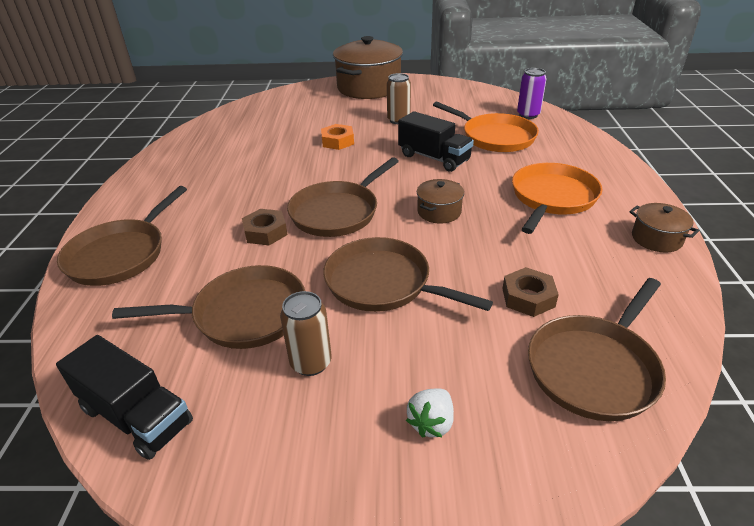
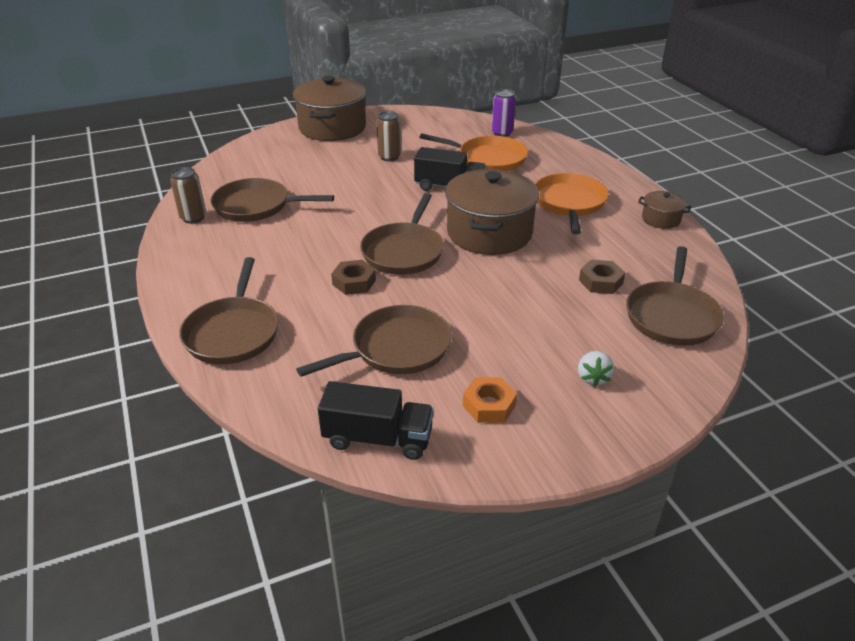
camera: 25 degrees left, 0 degrees up
brown can [280,291,332,376] -> brown can moved to [170,167,206,224]
orange nut [321,124,354,150] -> orange nut moved to [463,377,517,423]
brown pan [323,237,493,312] -> brown pan moved to [211,178,334,222]
brown pot [417,179,464,224] -> brown pot [445,169,539,255], size x2.18

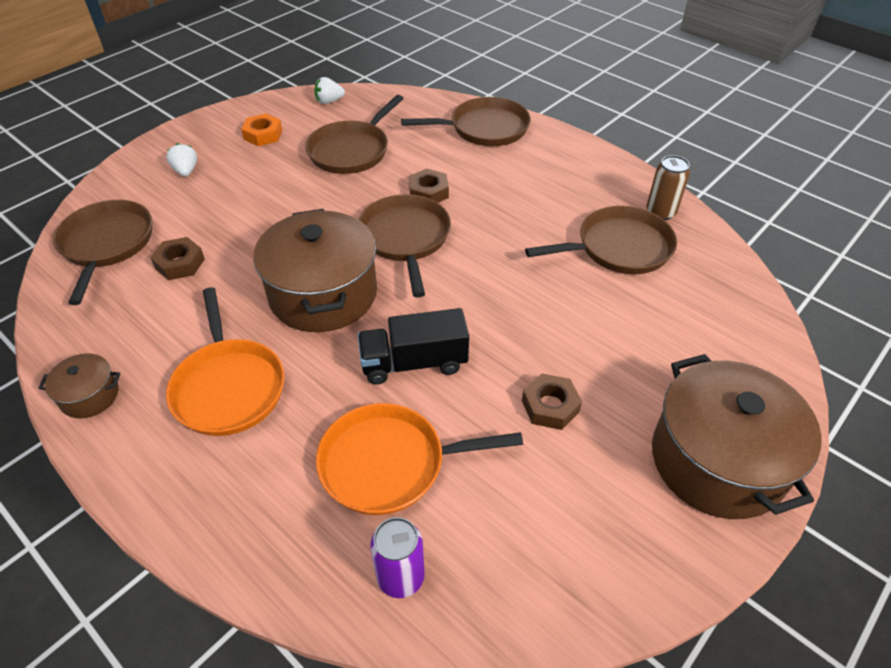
camera: 155 degrees right, 10 degrees up
brown pan [179,257,278,365] -> brown pan turned 105 degrees clockwise [401,97,531,146]
black truck [318,381,434,460] -> white strawberry [314,77,345,104]
brown can [376,111,401,161] -> brown nut [522,373,582,430]

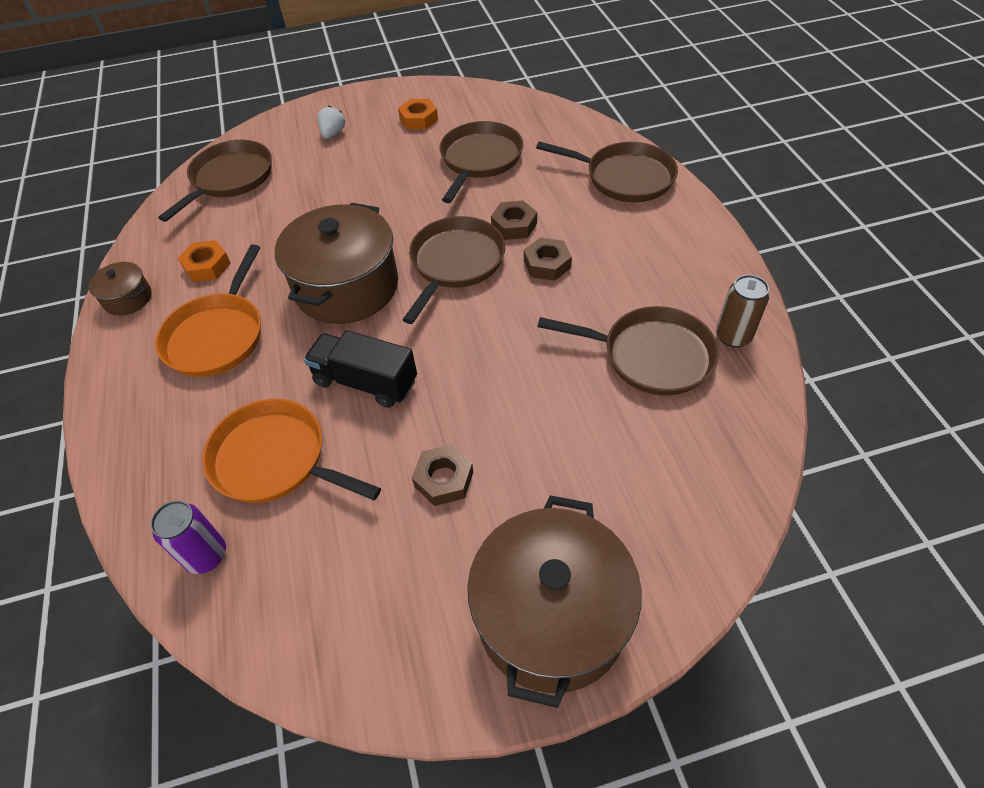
camera: 35 degrees right, 5 degrees up
brown nut [150,237,205,280] -> brown nut moved to [524,237,572,281]
brown pan [305,95,404,174] -> brown pan turned 135 degrees clockwise [439,121,523,203]
white strawberry [314,77,345,104] -> none
none -> orange nut [178,240,231,282]

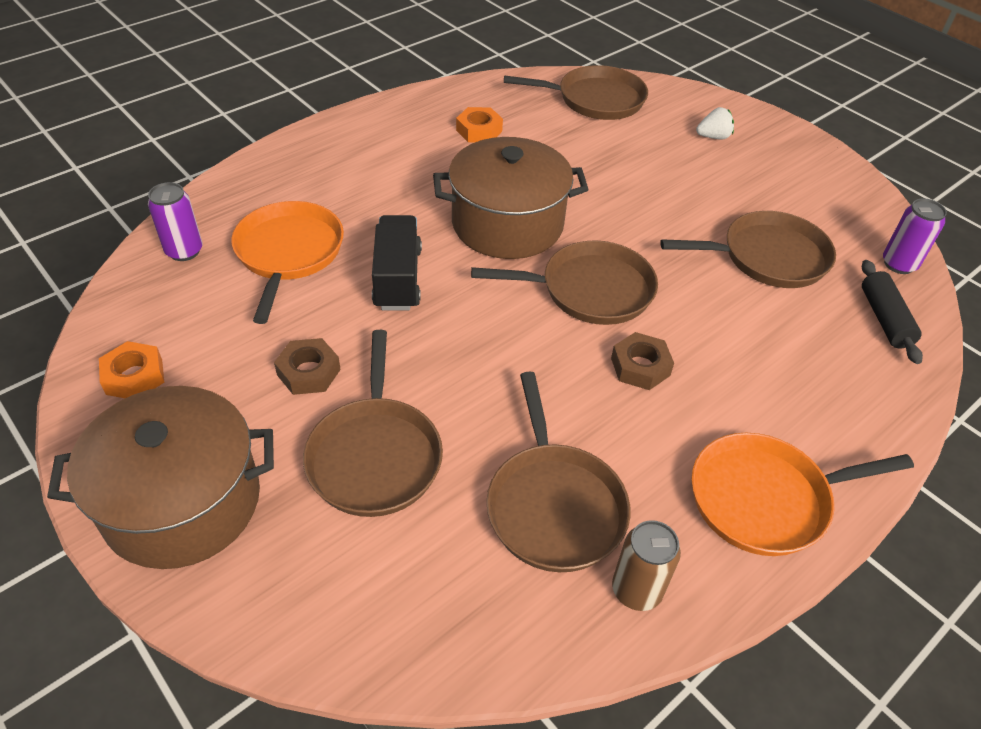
camera: 60 degrees right, 5 degrees down
brown pot [88,262,152,316] -> none
orange pan [155,244,261,377] -> orange pan moved to [691,433,914,556]
orange nut [398,99,438,129] -> orange nut moved to [99,341,164,398]
brown nut [491,200,537,240] -> none
brown pan [536,141,678,202] -> brown pan moved to [303,330,443,517]
none -> black rolling pin [862,260,923,364]
none -> purple can [883,198,947,274]

